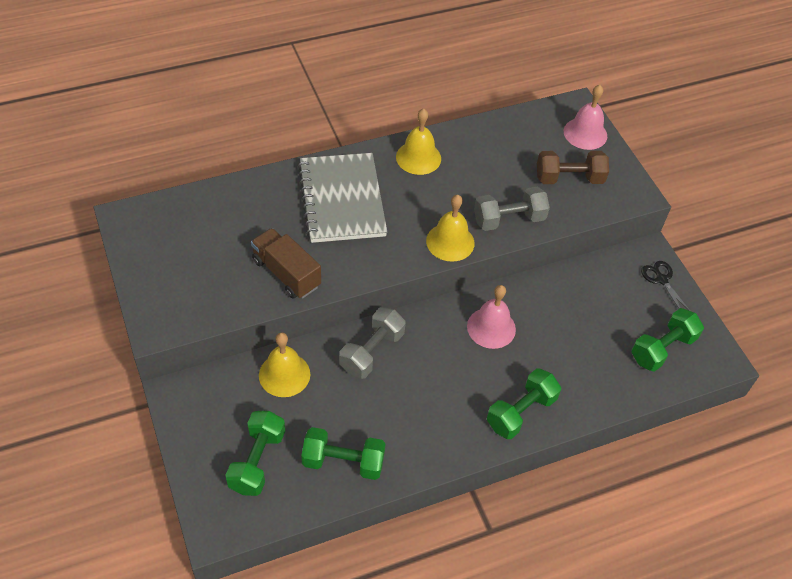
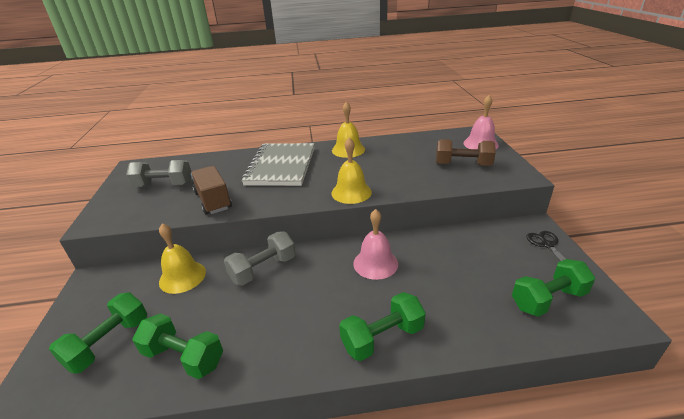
camera: 20 degrees right, 20 degrees down
grey dumbbell [474,187,550,231] -> grey dumbbell moved to [126,160,191,187]

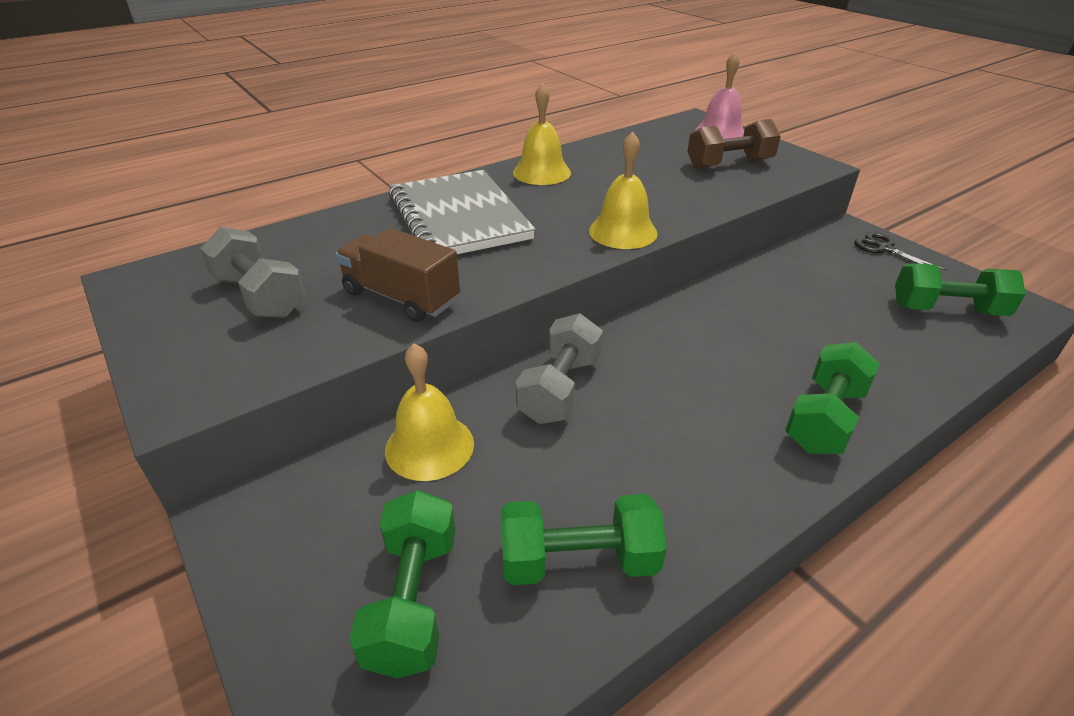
camera: 30 degrees left, 5 degrees up
grey dumbbell [126,160,191,187] -> grey dumbbell turned 75 degrees clockwise [200,227,305,318]
pink bell [353,209,398,280] -> none
green dumbbell [512,259,595,317] -> green dumbbell turned 60 degrees clockwise [895,263,1025,316]

